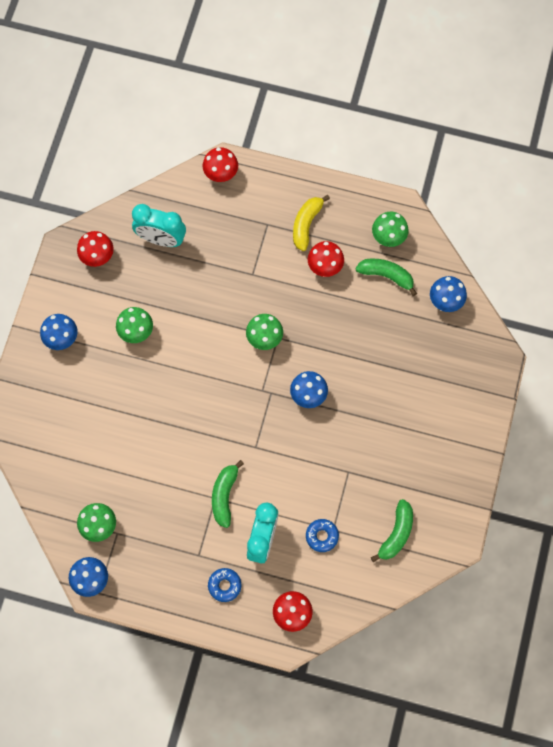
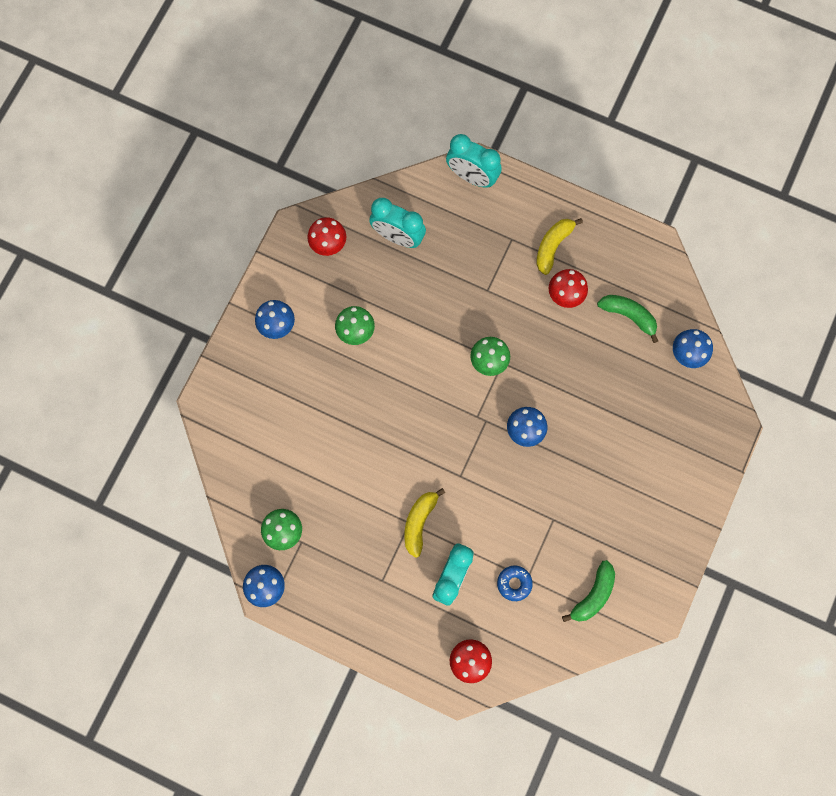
camera: 10 degrees right, 5 degrees up
red mushroom [202,147,238,182] -> turquoise clock [446,134,502,188]
blue donut [208,568,241,602] -> none
green banana [212,460,244,528] -> yellow banana [404,488,445,558]
green mushroom [372,212,409,247] -> none

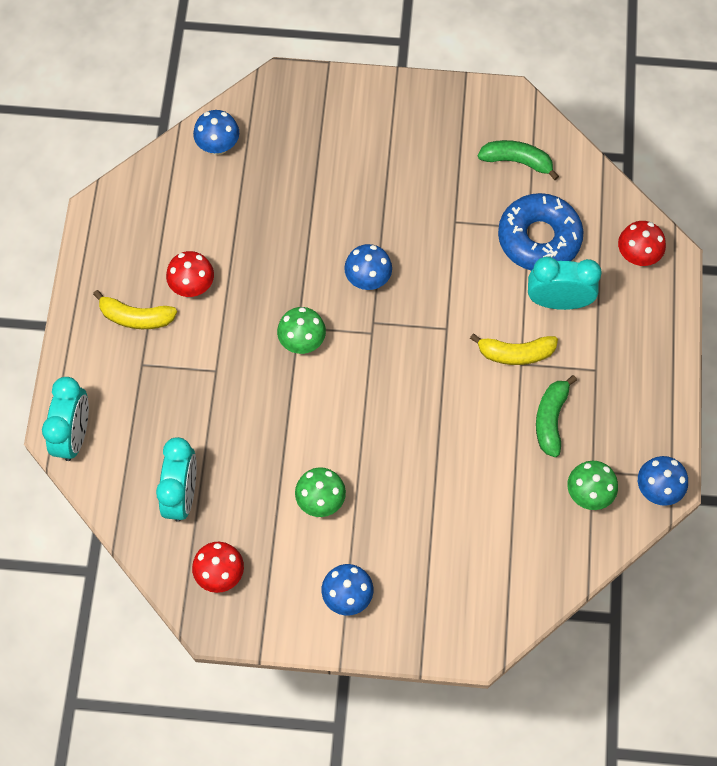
camera: 110 degrees left, 10 degrees down
blue donut [497,566,533,601] -> blue donut [498,193,584,271], size x2.10
green banana [597,295,658,343] -> green banana moved to [536,375,577,457]

